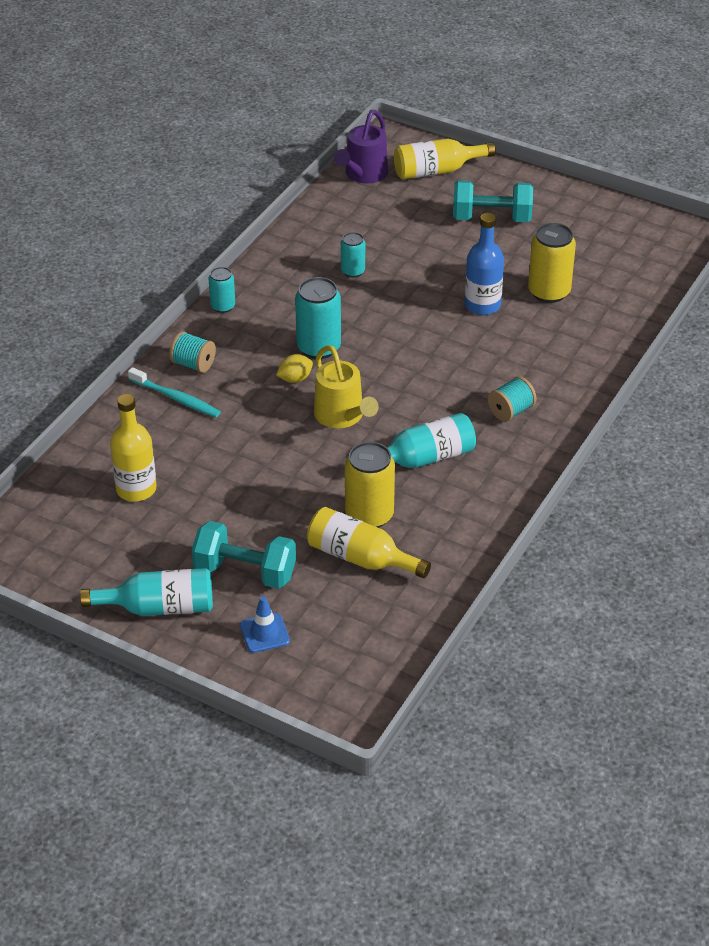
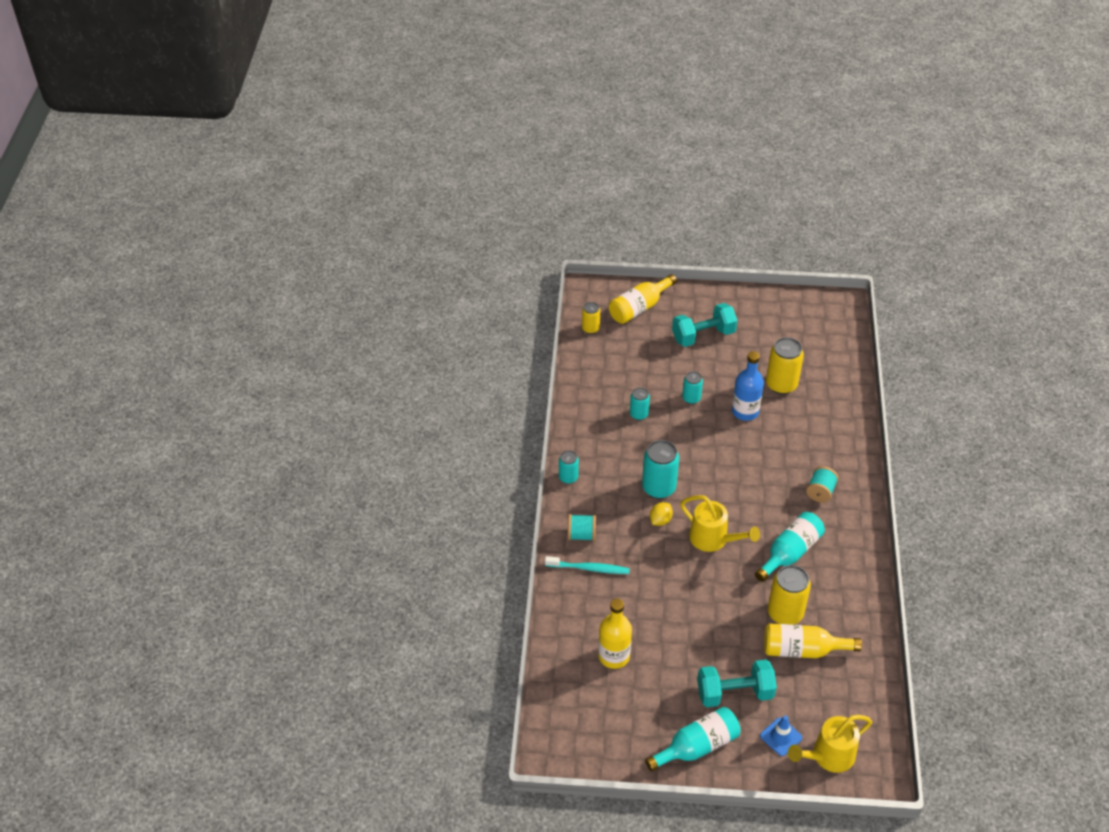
camera: 25 degrees left, 5 degrees up
purple watering can [334,110,388,184] -> yellow can [582,302,600,334]
none -> turquoise can [682,371,703,404]
none -> yellow watering can [788,715,872,773]

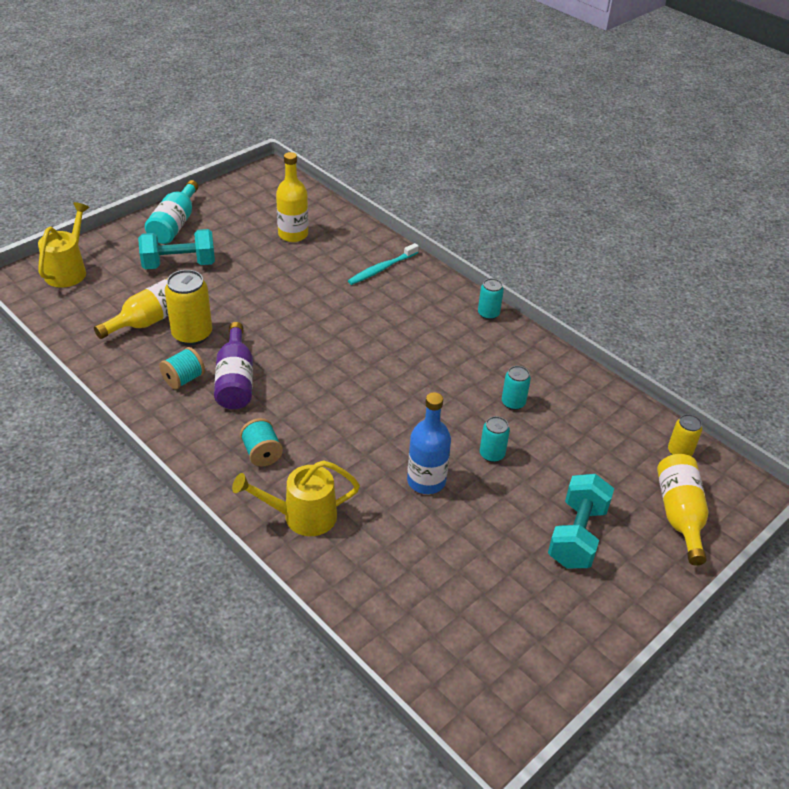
camera: 130 degrees right, 5 degrees down
turquoise spool [568,514,596,541] -> turquoise spool moved to [159,347,205,389]
turquoise can [642,440,679,499] -> none
yellow lemon [650,502,673,526] -> none
yellow watering can [680,495,760,552] -> yellow watering can moved to [232,460,360,536]
turquoise dumbbell [697,660,777,707] -> turquoise dumbbell turned 45 degrees clockwise [138,229,215,269]
turquoise bottle [755,512,825,582] -> purple bottle [214,322,253,409]
blue traffic cone [760,716,802,756] -> none
yellow can [766,337,804,394] -> none

